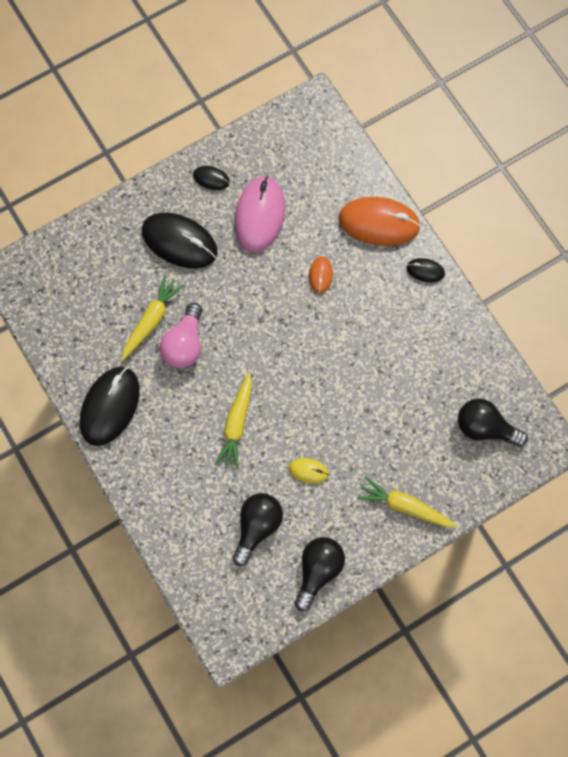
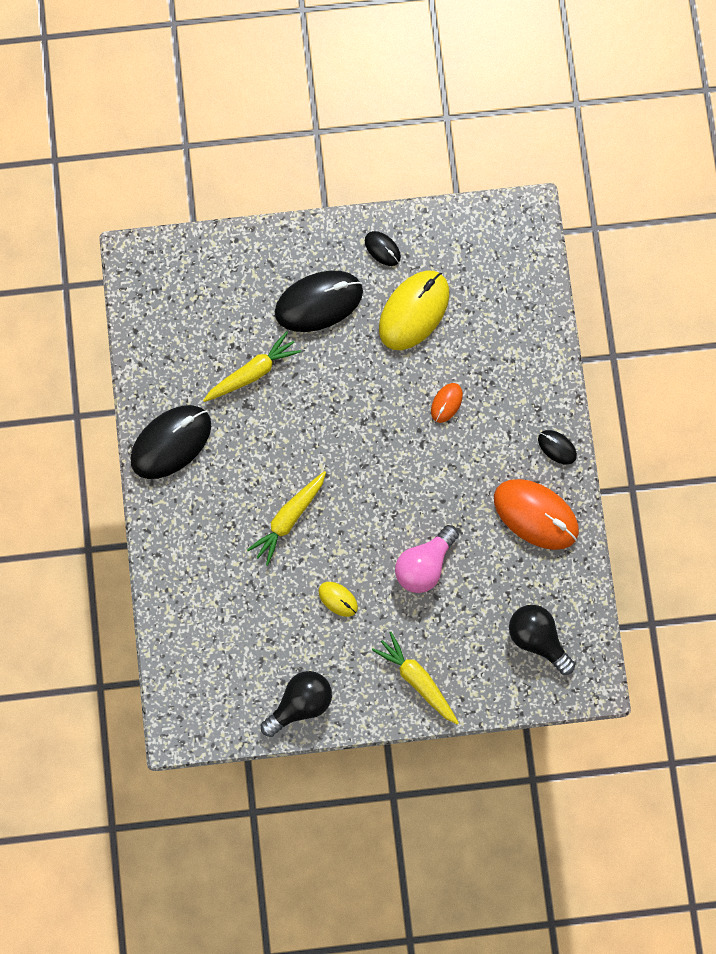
camera: 25 degrees right, 5 degrees up
black mouse [142,212,218,269] -> black mouse turned 75 degrees counterclockwise [275,271,363,332]
pink light bulb [160,303,202,368] -> pink light bulb moved to [395,525,459,593]
black light bulb [232,493,283,566] -> none
pink mouse [234,176,285,253] -> yellow mouse [379,271,449,350]
orange mouse [339,197,421,246] -> orange mouse moved to [494,479,579,550]

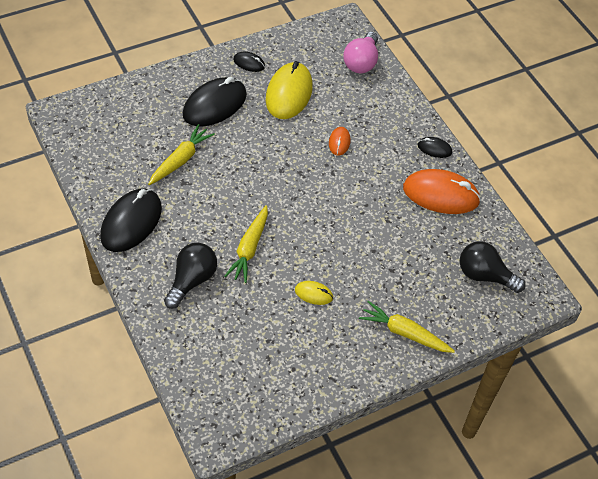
camera: 25 degrees left, 25 degrees down
black light bulb [261,671,332,737] -> black light bulb moved to [164,243,217,309]
pink light bulb [395,525,459,593] -> pink light bulb moved to [343,32,378,73]

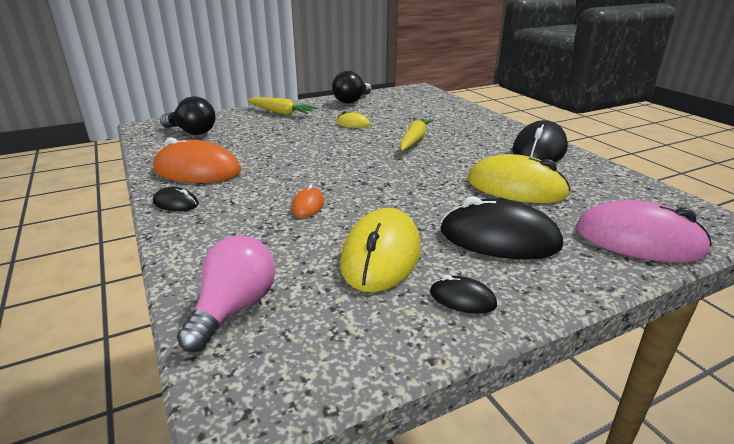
camera: 175 degrees left, 25 degrees down
yellow carrot [148,124,215,185] -> yellow mouse [468,154,571,203]
black light bulb [164,243,217,309] -> black light bulb moved to [332,71,371,103]
black mouse [183,77,247,126] -> black mouse turned 60 degrees clockwise [441,196,563,260]
none -> pink mouse [576,200,712,262]

